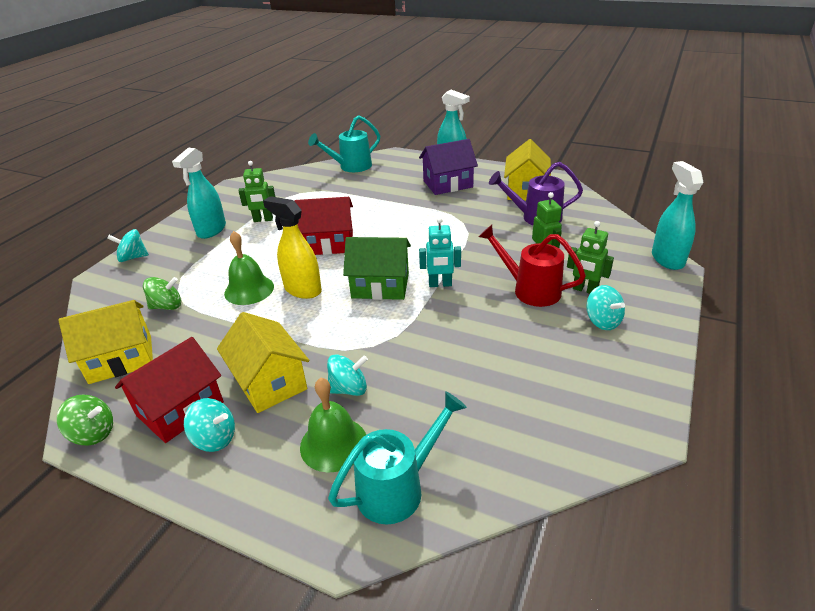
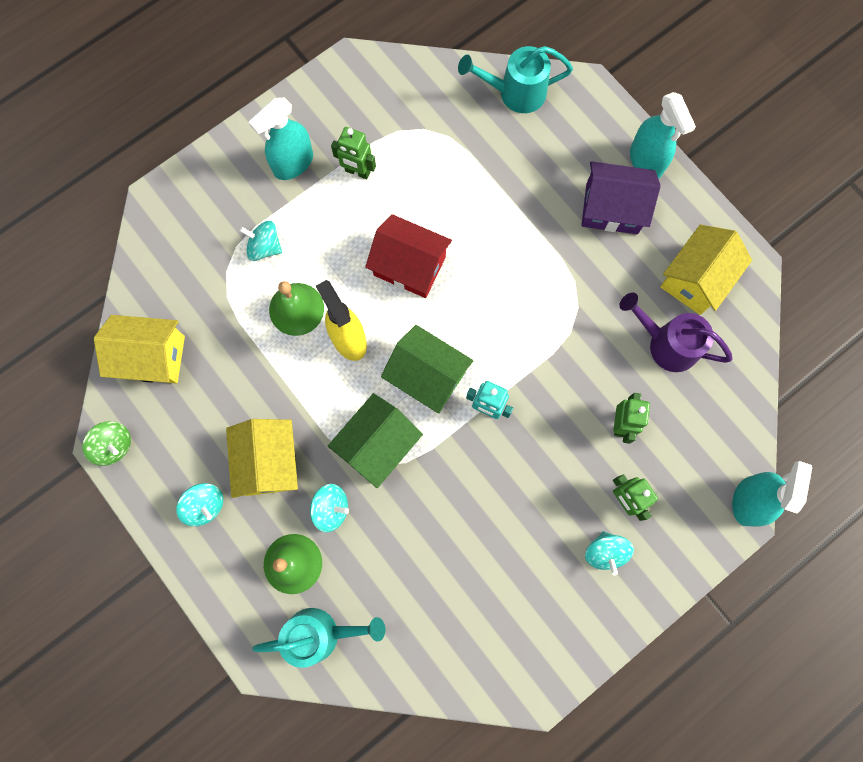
camera: 25 degrees right, 40 degrees up
turquoise spinning top [107,229,149,262] -> turquoise spinning top moved to [239,221,282,261]
red house [115,337,224,443] -> none
green spinning top [143,277,181,310] -> none
red watering can [478,225,586,307] -> none
none -> green house [328,393,423,488]

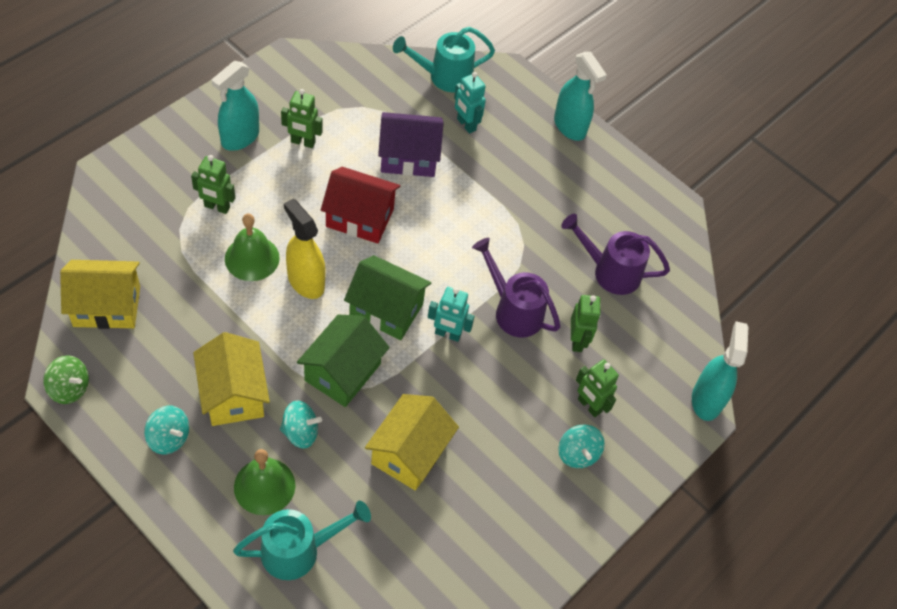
camera: 15 degrees left, 20 degrees down
turquoise spinning top [239,221,282,261] -> green robot [191,155,235,214]
purple house [581,161,661,234] -> purple house moved to [378,112,444,177]
yellow house [660,225,752,315] -> yellow house moved to [365,394,459,490]
none -> turquoise robot [454,72,486,134]
none -> purple watering can [472,238,561,338]

